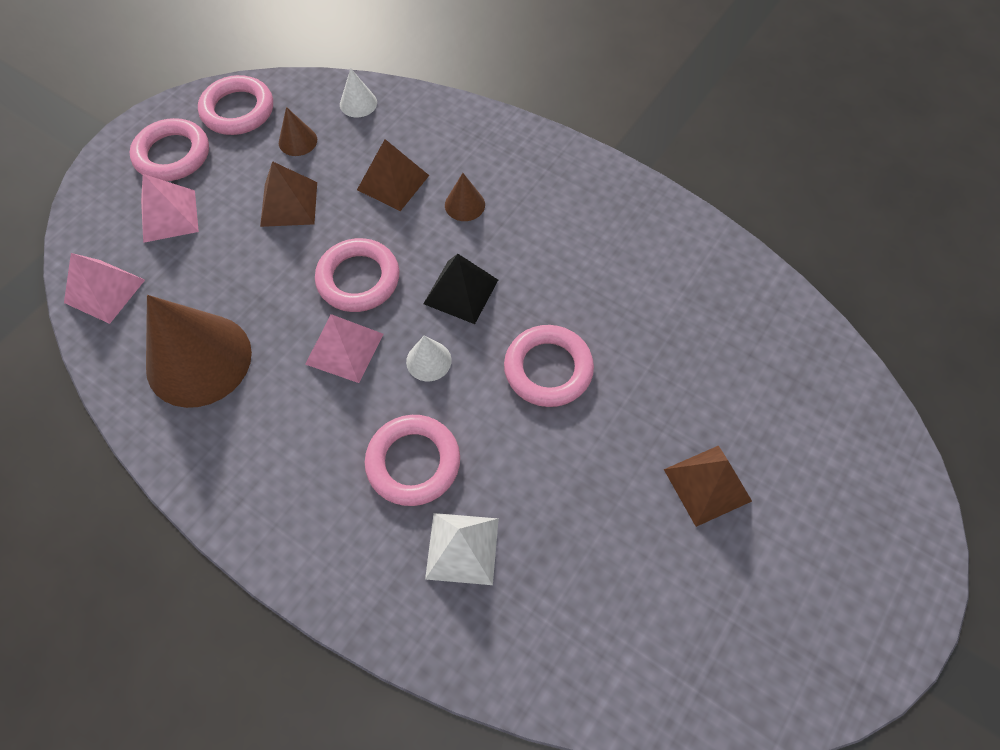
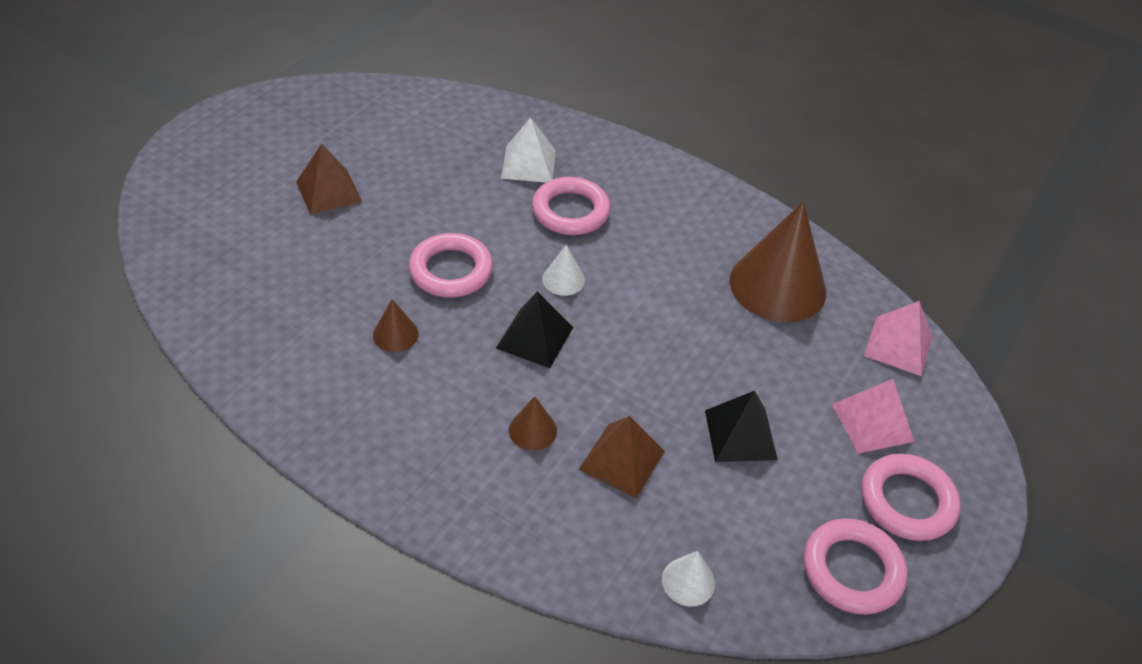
camera: 175 degrees right, 15 degrees down
brown pyramid [260,161,317,227] -> black pyramid [705,391,778,462]
brown cone [279,107,317,156] -> brown cone moved to [373,299,419,352]
pink pyramid [305,314,384,383] -> none
pink ring [315,238,399,312] -> none

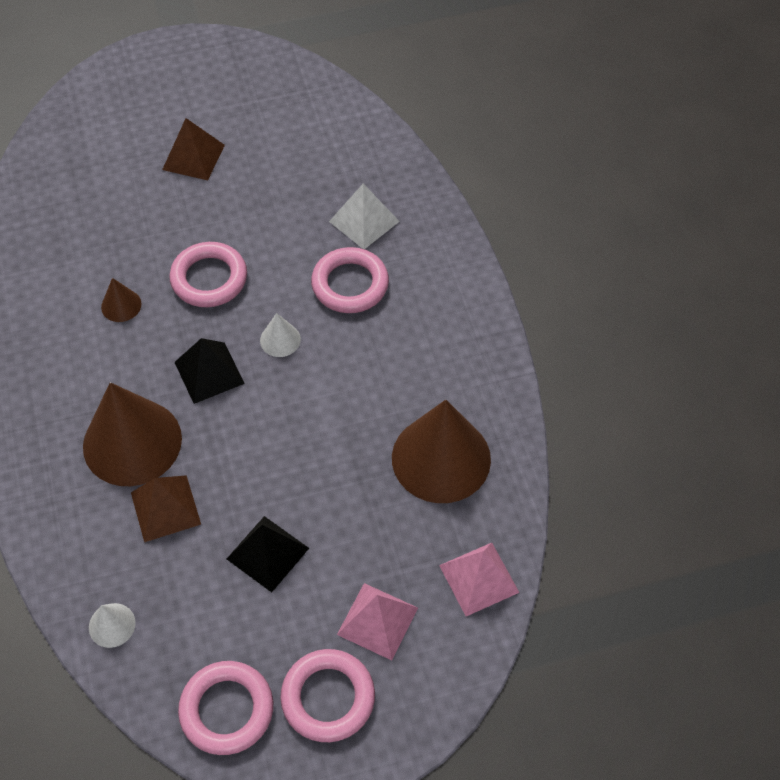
camera: 45 degrees right, 10 degrees up
brown cone [509,396,557,451] -> brown cone [83,382,182,486], size x2.30

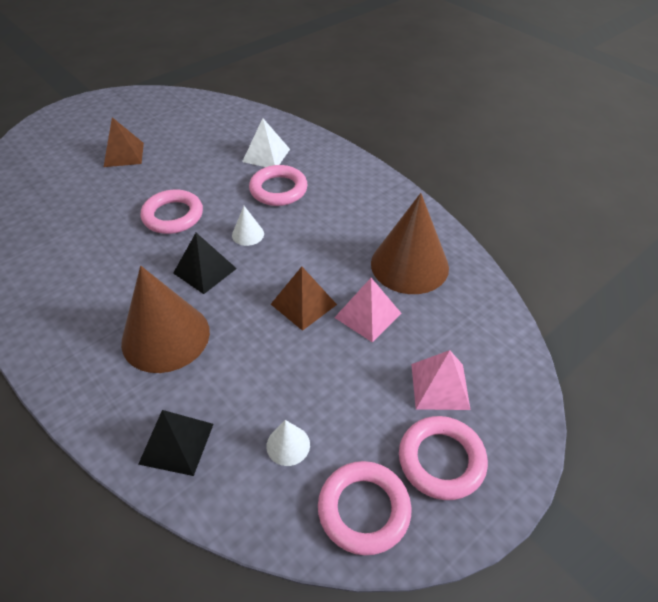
camera: 25 degrees left, 10 degrees down
white cone [89,603,136,648] -> white cone moved to [266,420,310,466]
brown cone [101,278,141,322] -> none
brown pyramid [131,475,201,542] -> brown pyramid moved to [271,267,337,331]
black pyramid [227,516,309,592] -> black pyramid moved to [138,410,214,476]
pink pyramid [439,543,520,616] -> pink pyramid moved to [334,278,401,343]

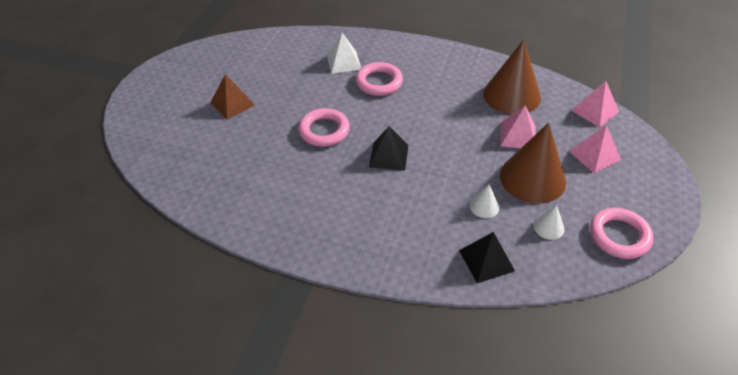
camera: 30 degrees left, 0 degrees up
brown cone [121,266,210,373] -> brown cone moved to [500,122,566,204]
white cone [232,206,264,246] -> white cone moved to [470,185,499,218]
brown pyramid [271,267,337,331] -> none
pink ring [399,416,488,500] -> none
none -> pink pyramid [571,81,619,127]

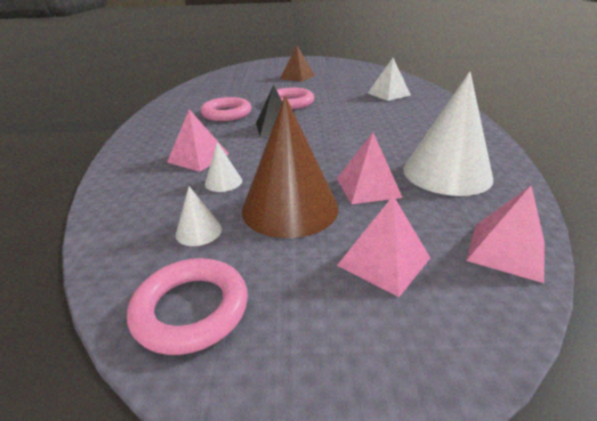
camera: 70 degrees right, 15 degrees down
pink ring [356,62,403,96] -> pink ring moved to [201,97,251,121]
black pyramid [459,232,515,283] -> none
brown cone [483,40,541,115] -> white cone [403,71,493,196]
none -> pink pyramid [167,109,229,172]

